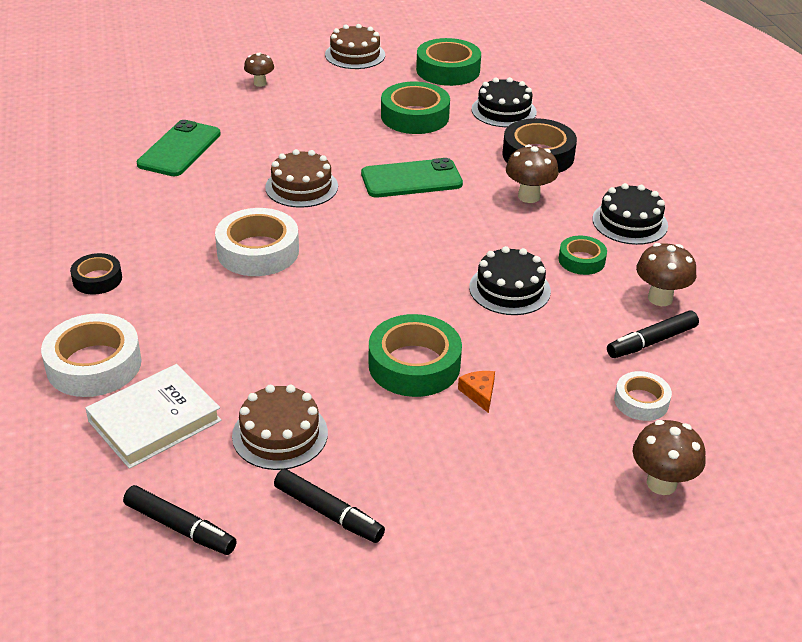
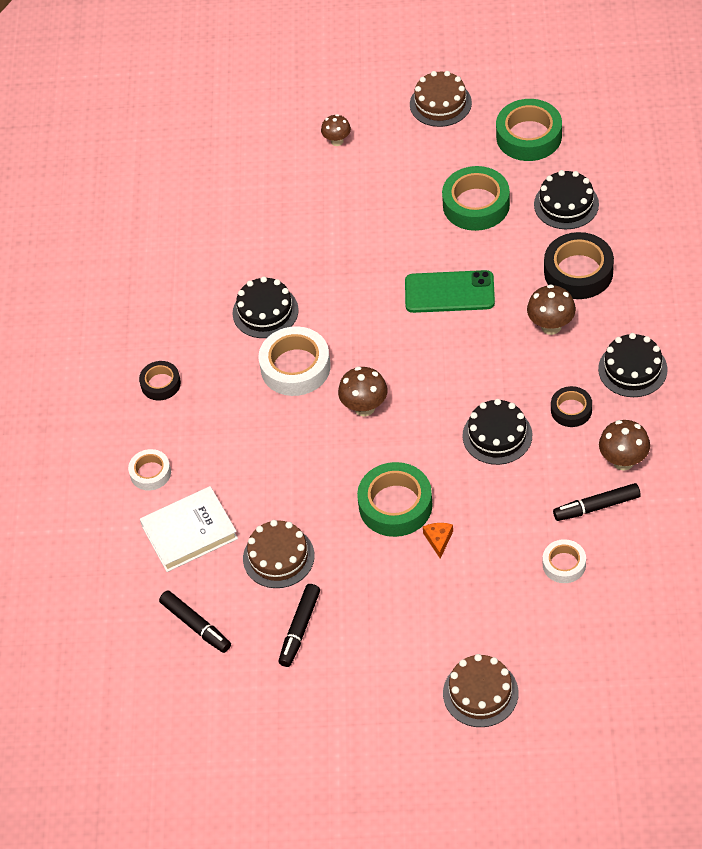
camera: 20 degrees right, 15 degrees up
white tape [41,313,142,397] -> white tape [128,449,171,491], size x0.57
green phone [137,120,221,176] -> none
brown cake [265,149,338,208] -> brown cake moved to [443,654,519,727]
black marker [274,469,385,543] -> black marker turned 60 degrees clockwise [278,584,320,667]
green tape [559,236,607,275] -> black tape [551,386,592,427]
brown mushroom [633,420,706,495] -> brown mushroom moved to [338,366,387,416]
none -> black cake [232,276,299,338]

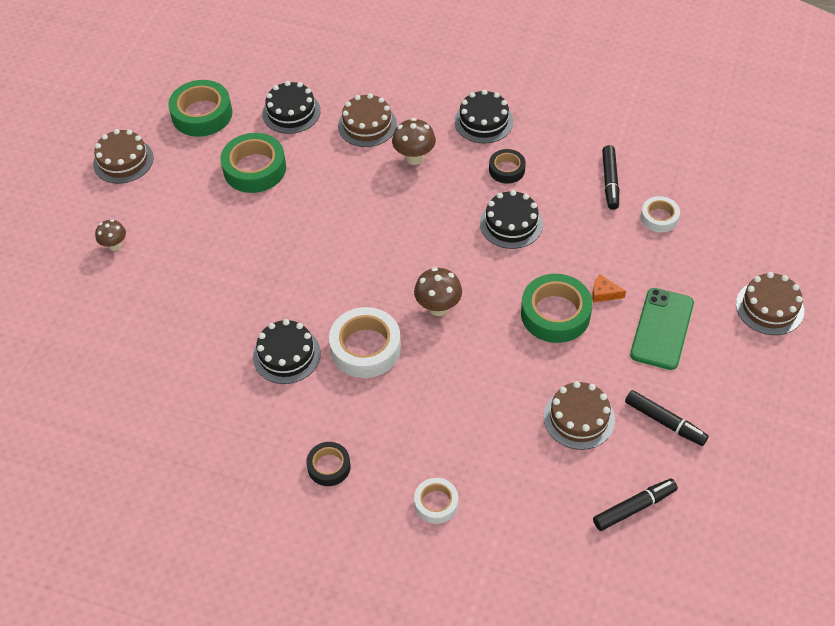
camera: 75 degrees left, 0 degrees up
white book [140,486,238,572] -> none
green phone [405,270,495,313] -> green phone moved to [630,288,694,370]
black tape [544,232,614,299] -> brown cake [338,93,397,147]
brown mushroom [599,420,650,470] -> none

